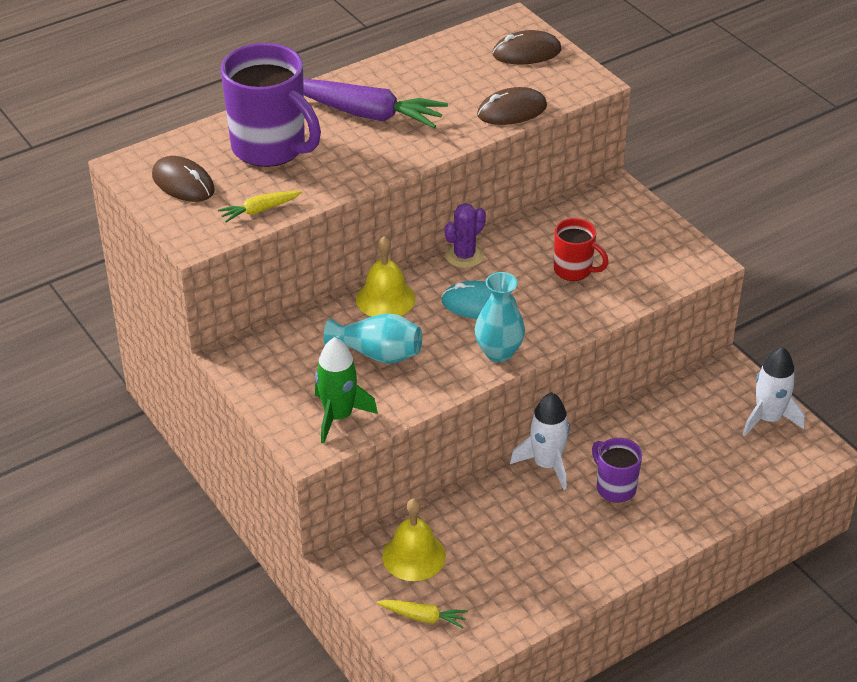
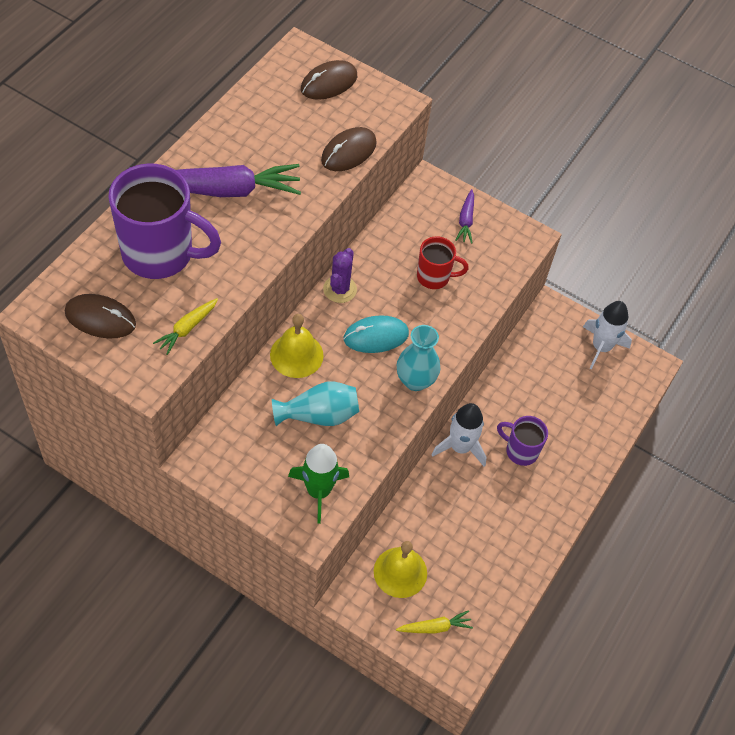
camera: 30 degrees left, 15 degrees up
none -> purple carrot [455,189,474,244]

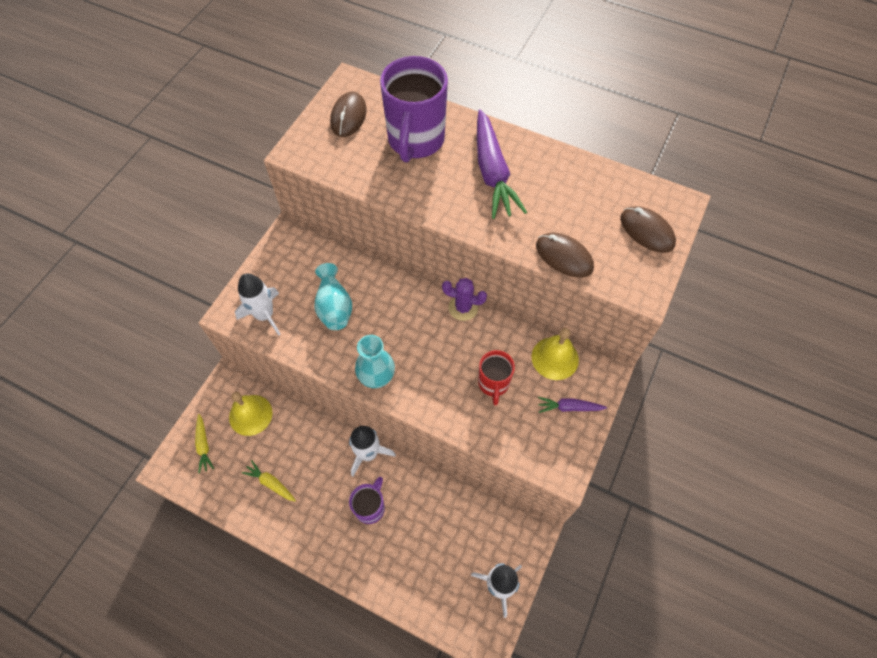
camera: 90 degrees right, 5 degrees up
yellow carrot [153,298,218,355] -> yellow carrot moved to [242,460,296,501]
yellow bell [270,314,323,378] -> yellow bell moved to [532,328,579,380]
green rocket [288,444,349,524] -> white rocket [235,273,281,335]
turquoise mouse [344,315,409,353] -> none

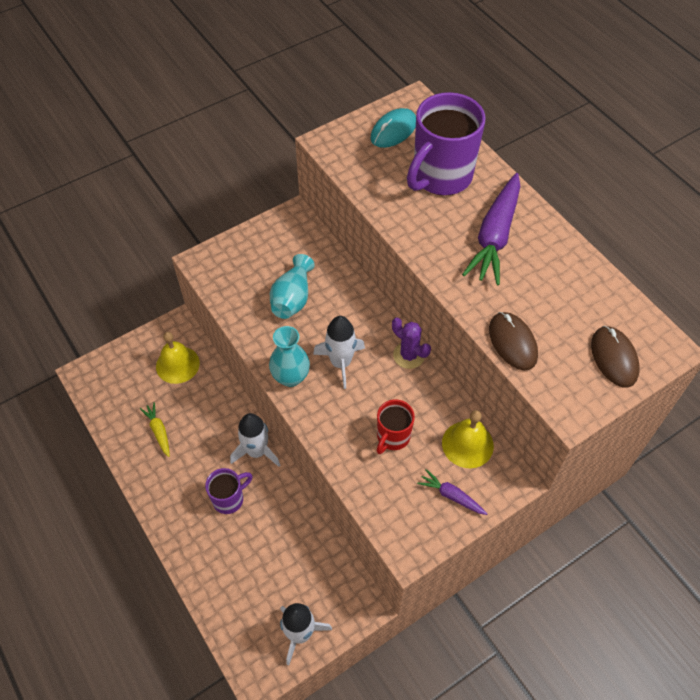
camera: 30 degrees right, 5 degrees down
yellow carrot [195,414,214,474] -> none
white rocket [235,273,281,335] -> white rocket moved to [313,316,365,389]
brown mouse [330,92,367,137] -> turquoise mouse [371,108,416,148]

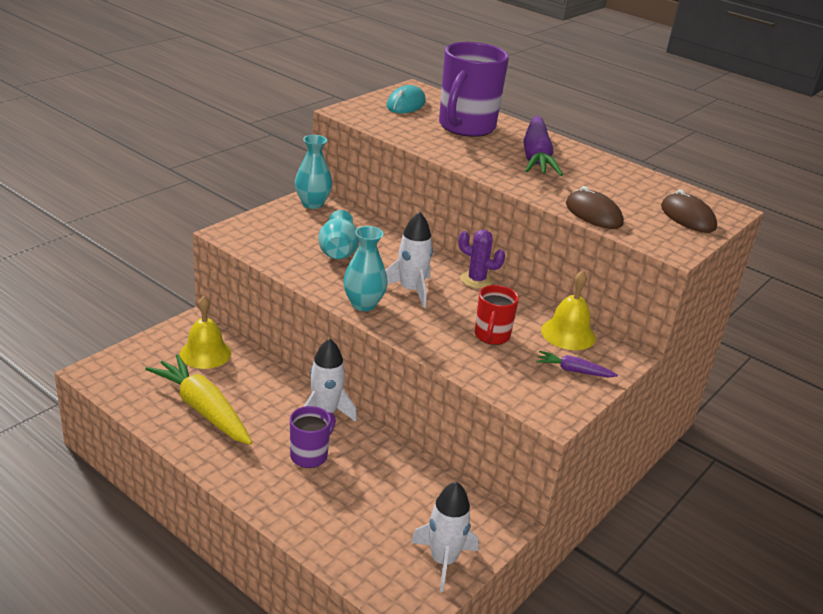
camera: 20 degrees left, 25 degrees down
yellow carrot [140,402,170,457] -> yellow carrot [145,354,252,445], size x2.08
none -> turquoise vase [295,135,332,209]

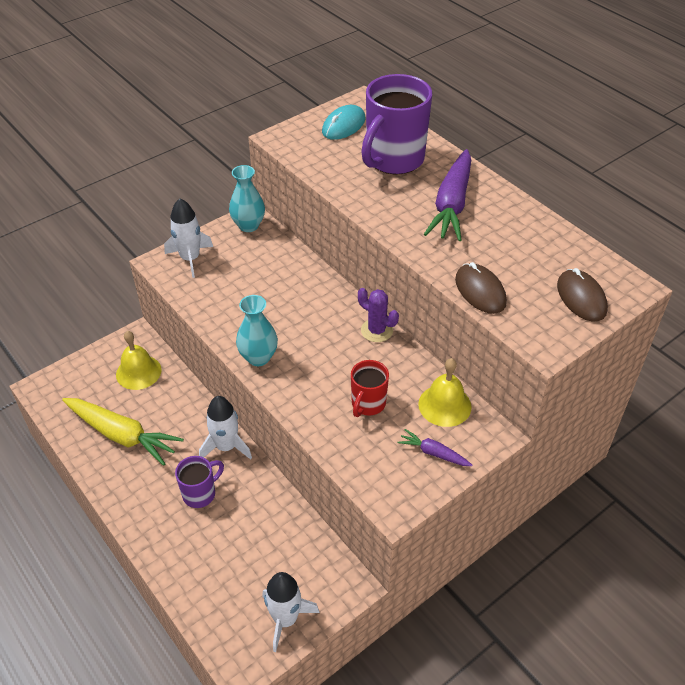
camera: 15 degrees right, 15 degrees up
yellow carrot [145,354,252,445] -> yellow carrot turned 150 degrees clockwise [62,398,184,466]
turquoise vase [318,210,359,259] -> none
white rocket [385,212,433,308] -> white rocket moved to [164,198,213,278]

